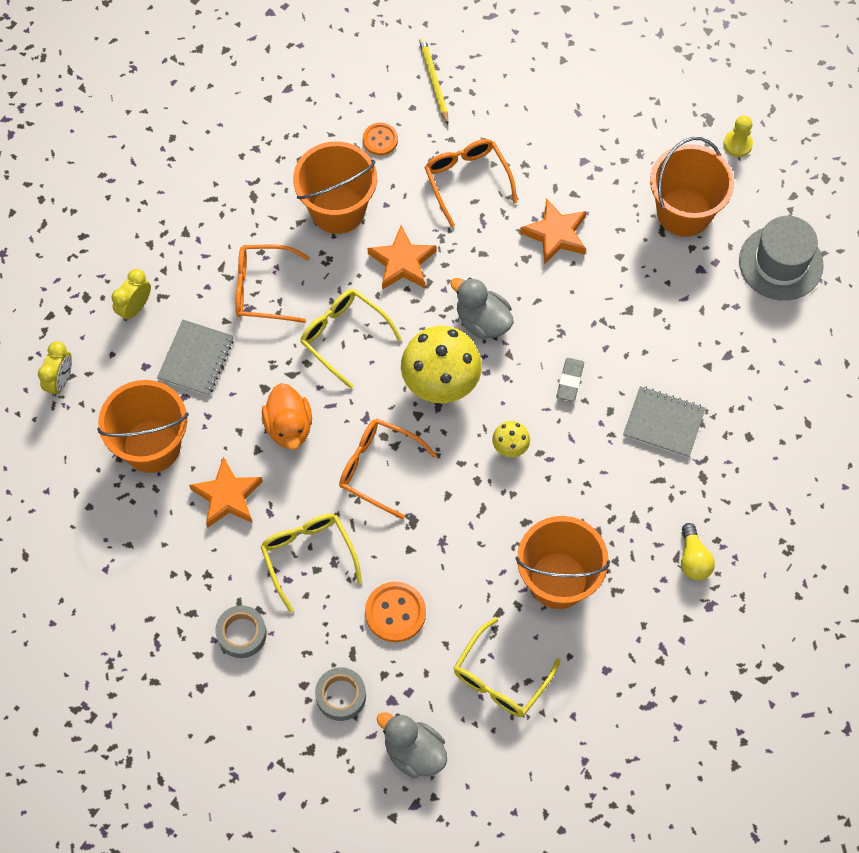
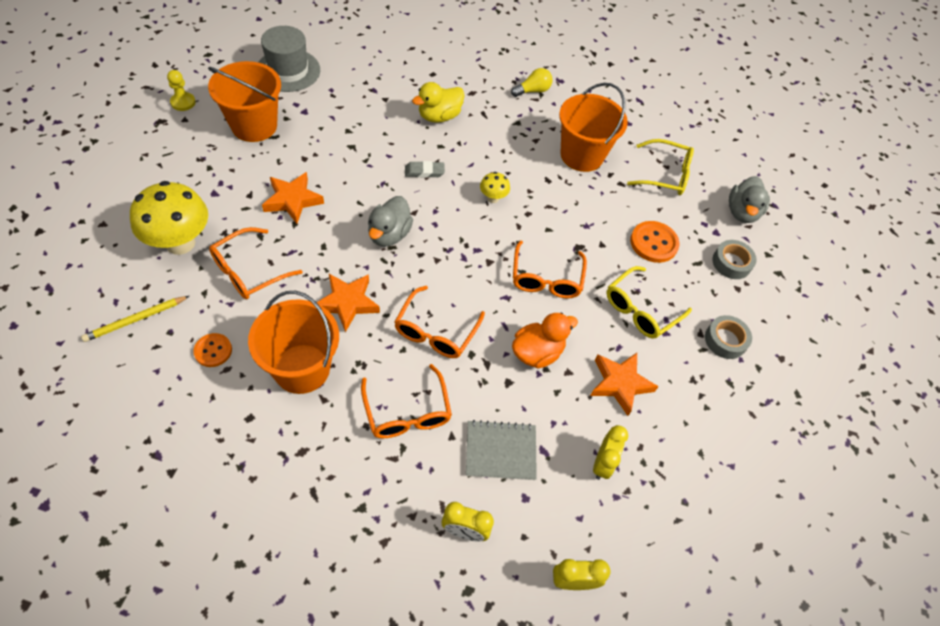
camera: 115 degrees left, 10 degrees down
orange bucket [97,380,189,473] -> yellow clock [593,425,628,480]
yellow glasses [300,289,402,389] -> orange glasses [394,286,485,358]
yellow mushroom [401,326,482,403] -> yellow mushroom moved to [130,181,208,255]
grey notebook [623,386,706,458] -> yellow duck [412,82,465,123]

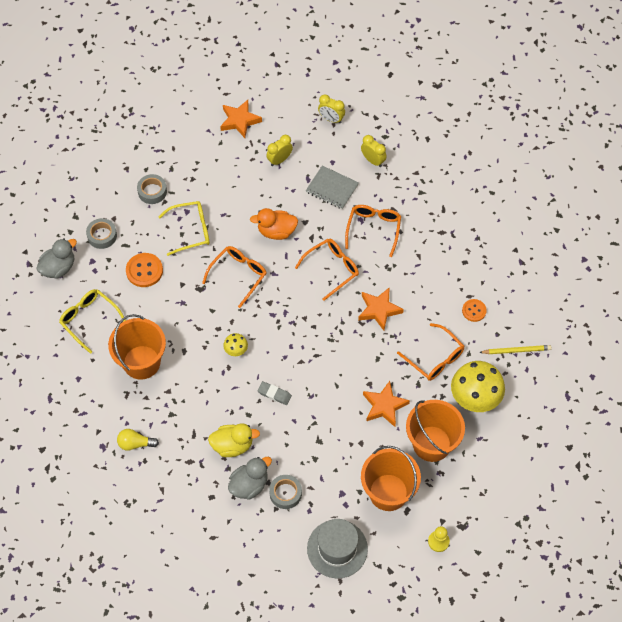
camera: 145 degrees left, 5 degrees up
orange glasses [209,227,302,300] -> orange glasses turned 60 degrees clockwise [397,323,464,381]
orange bucket [248,291,339,394] -> orange bucket moved to [406,400,465,462]
grey duck [368,196,413,247] -> grey duck moved to [228,457,272,500]
orange star [590,353,659,416] -> orange star moved to [220,100,262,138]
none -> grey tape [269,475,302,509]

